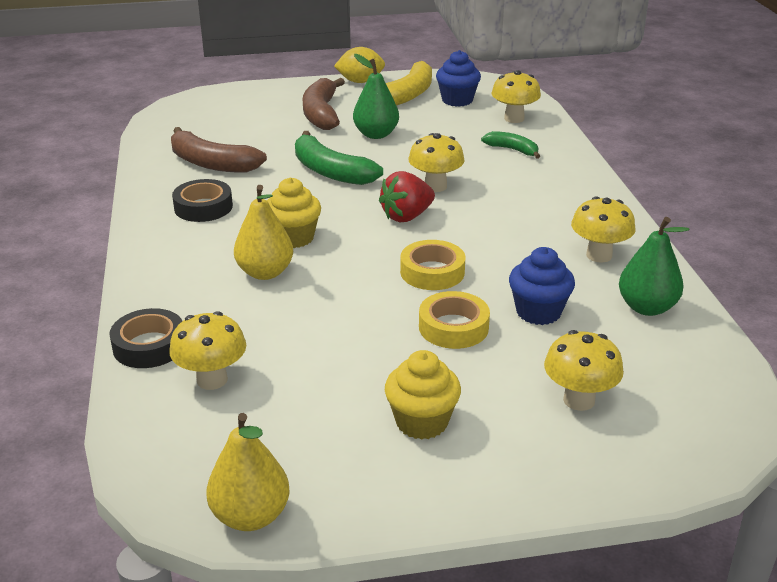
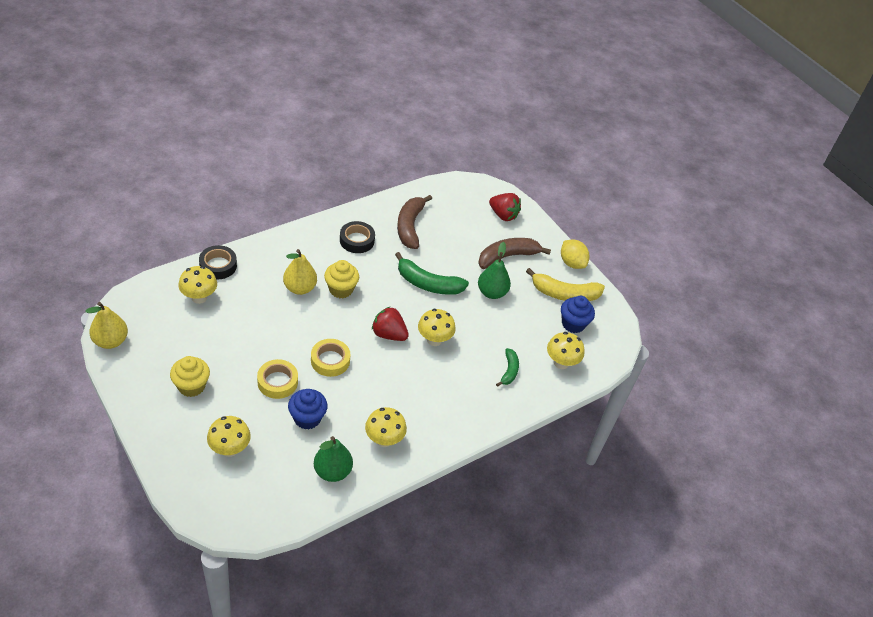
camera: 60 degrees right, 15 degrees up
green banana [295,131,383,185] -> green banana turned 90 degrees counterclockwise [395,252,469,295]
none -> red strawberry [489,193,521,221]

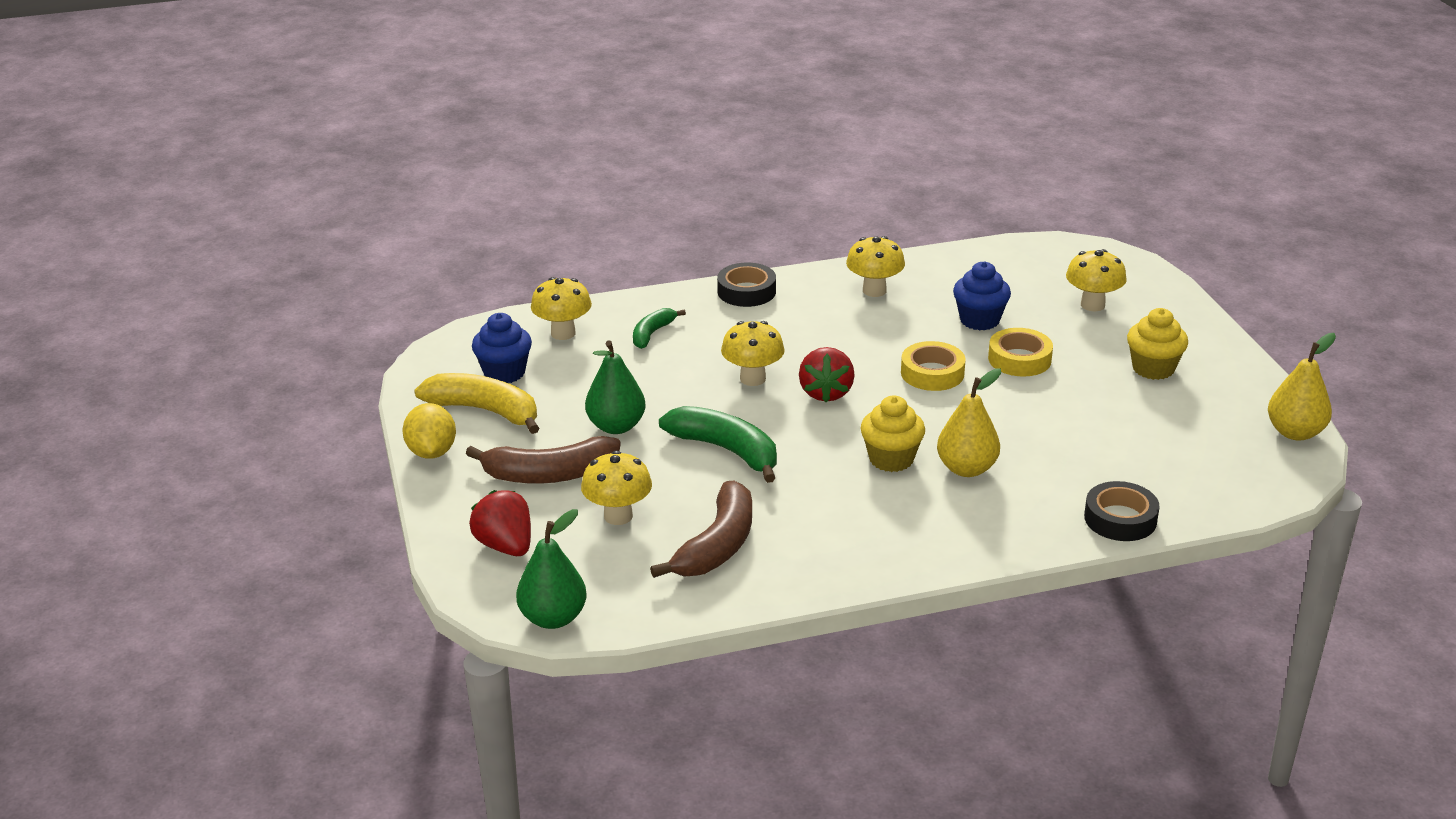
camera: 155 degrees left, 15 degrees down
yellow mushroom [178,266,217,304] -> yellow mushroom moved to [581,451,652,525]
green pear [314,436,353,482] -> green pear moved to [516,509,587,629]
black tape [340,221,375,253] -> black tape moved to [717,263,776,307]
red strawberry [372,307,409,341] -> red strawberry turned 45 degrees clockwise [799,347,855,402]

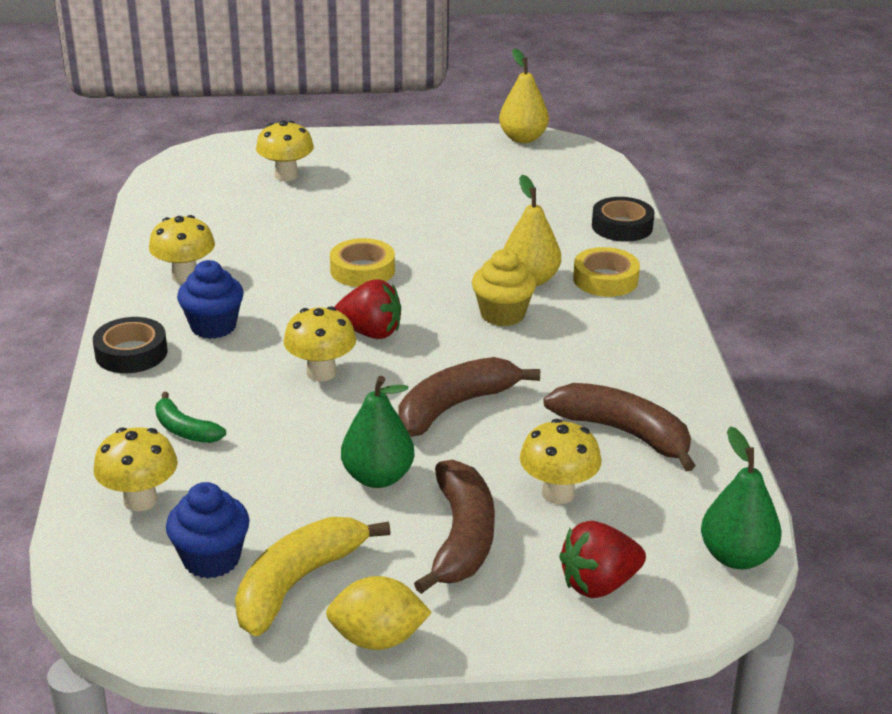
camera: 80 degrees left, 0 degrees up
green banana [659,406,777,483] -> brown banana [399,357,540,437]
blue cupcake [953,261,1011,330] -> blue cupcake moved to [177,260,244,339]
yellow tape [988,328,1053,377] -> yellow tape moved to [573,247,640,297]
yellow cupcake [1127,308,1188,380] -> none

